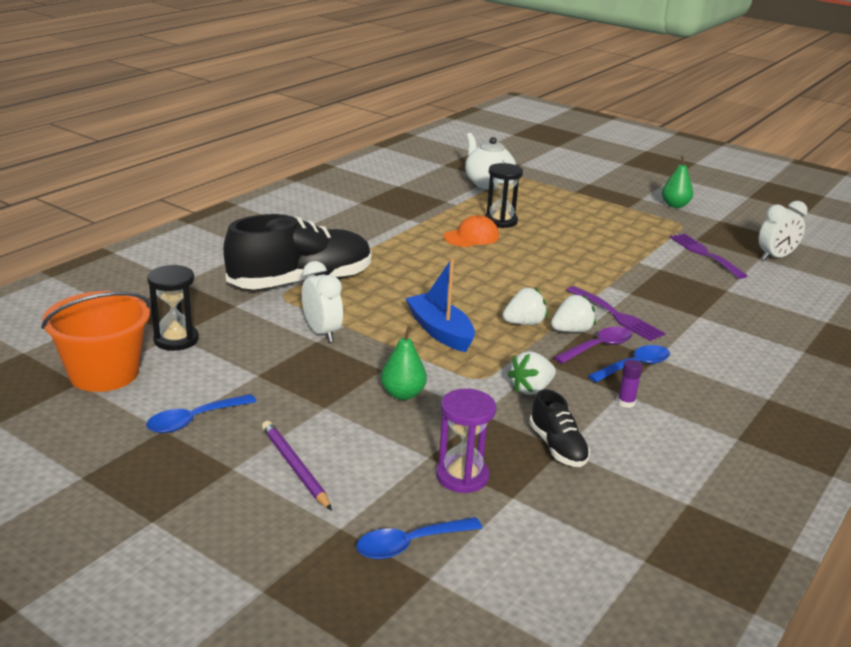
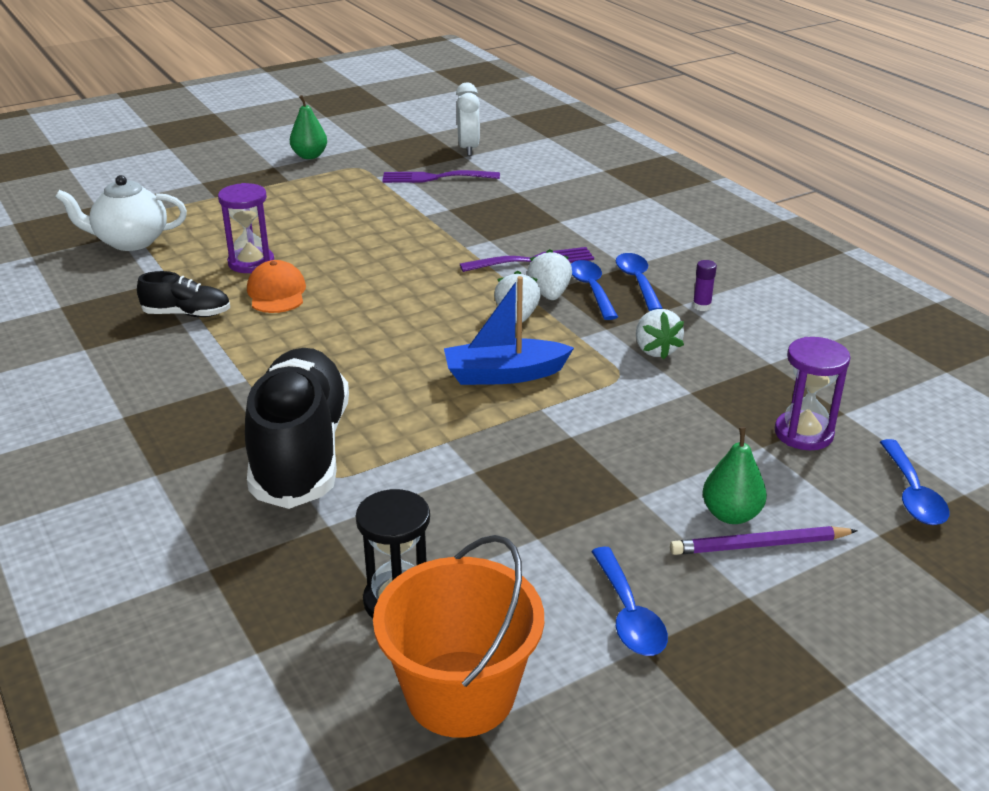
camera: 65 degrees left, 5 degrees up
white clock [302,261,343,342] -> none
green pear [381,326,427,400] -> green pear moved to [703,427,767,524]
black hourglass [485,163,523,228] -> purple hourglass [218,183,274,273]
black shoe [529,389,590,467] -> black shoe moved to [137,271,230,317]
purple spoon [554,327,632,364] -> blue spoon [571,260,618,320]

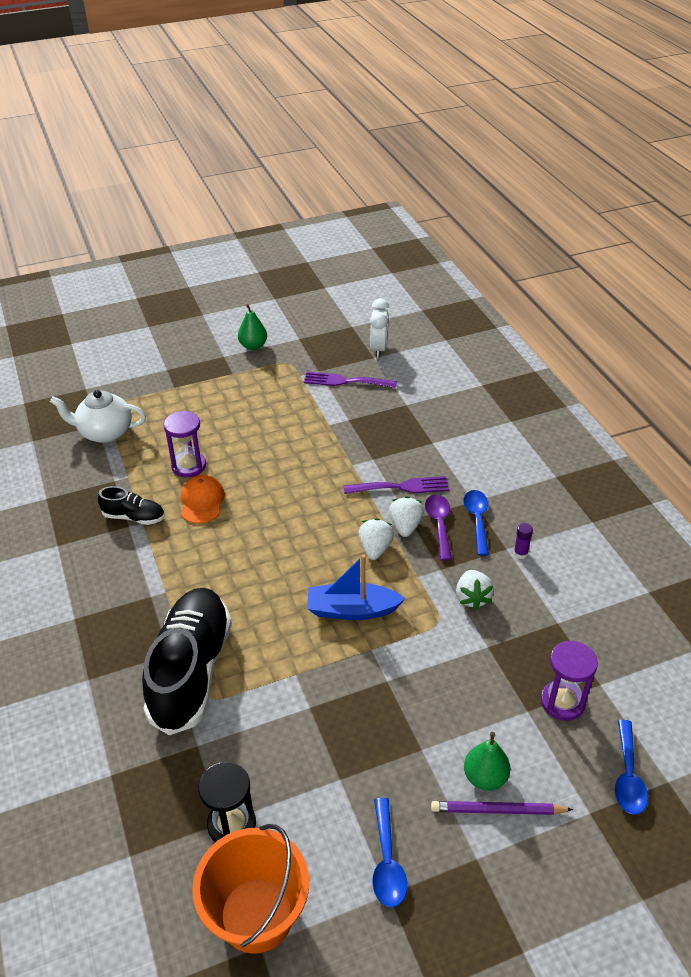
camera: 10 degrees right, 10 degrees up
blue spoon [571,260,618,320] -> purple spoon [425,494,452,561]

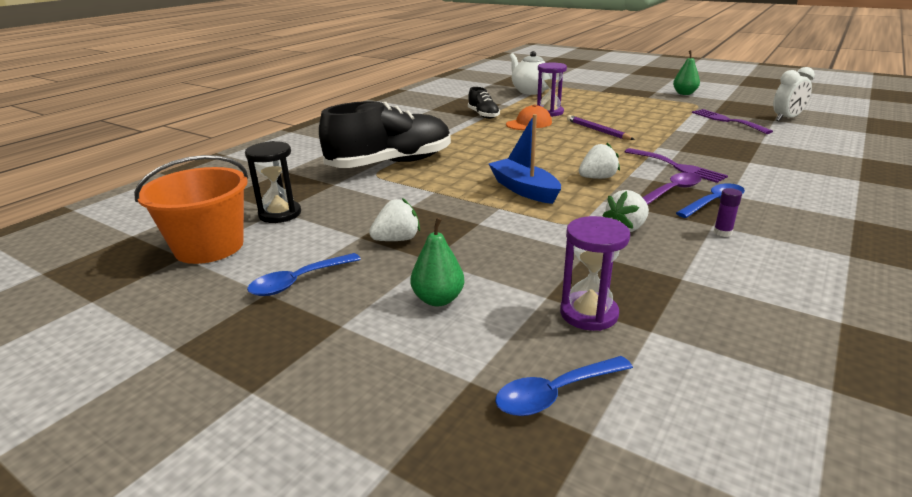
camera: 55 degrees right, 15 degrees down
white strawberry [389,496,424,537] -> white strawberry moved to [369,198,420,241]
purple pencil [431,801,573,815] -> purple pencil moved to [567,115,635,140]

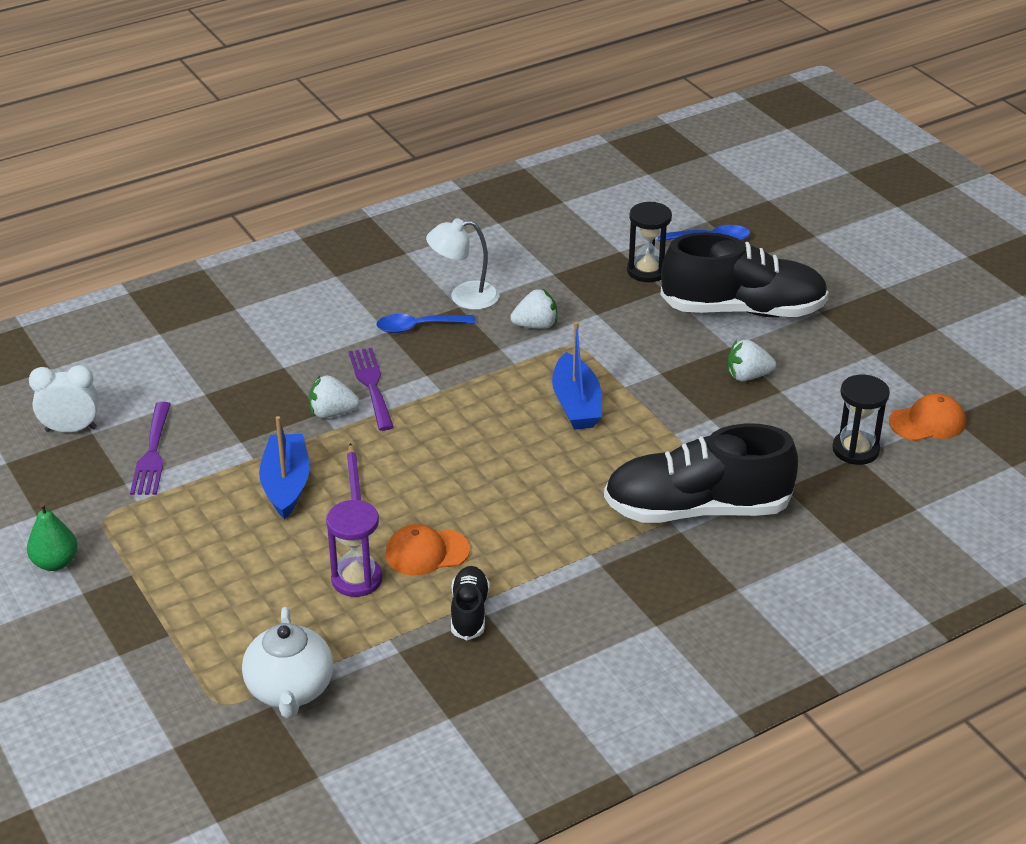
camera: 155 degrees left, 10 degrees up
orange bucket [134,155,248,264] -> orange cap [889,393,966,441]
blue spoon [247,253,361,296] -> none
green pear [411,218,465,306] -> black shoe [661,232,829,318]
purple hourglass [560,216,630,331] -> black hourglass [627,202,672,282]
white strawberry [579,143,620,179] -> white strawberry moved to [309,375,359,418]
purple spoon [642,172,702,205] -> none
purple glue stick [714,188,742,237] -> white lamp [426,218,499,310]
none -> blue boat [259,416,310,519]

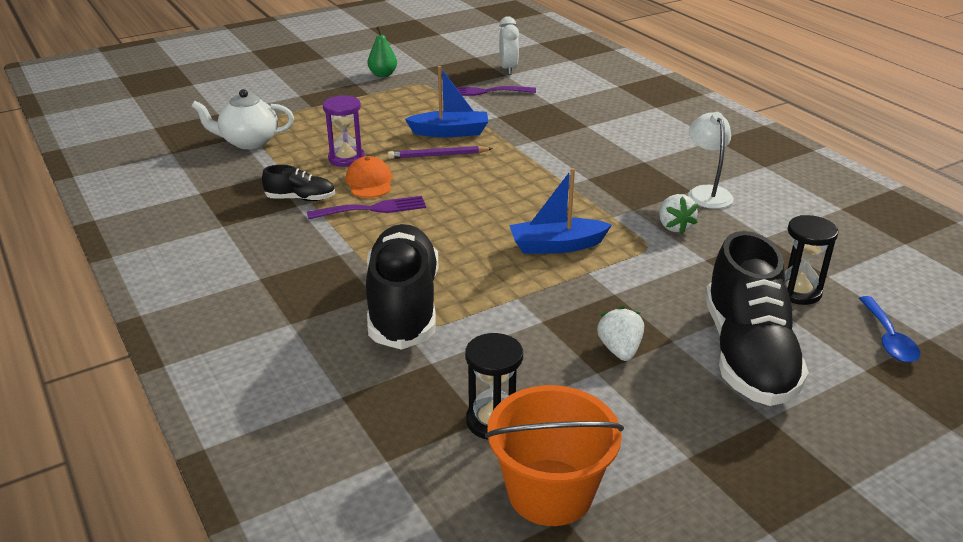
camera: 90 degrees right, 5 degrees down
white strawberry [309,375,359,418] -> none
purple fork [349,348,394,431] -> purple fork moved to [307,196,426,220]
blue spoon [376,314,475,333] -> none
orange cap [889,393,966,441] -> orange bucket [485,385,624,526]

